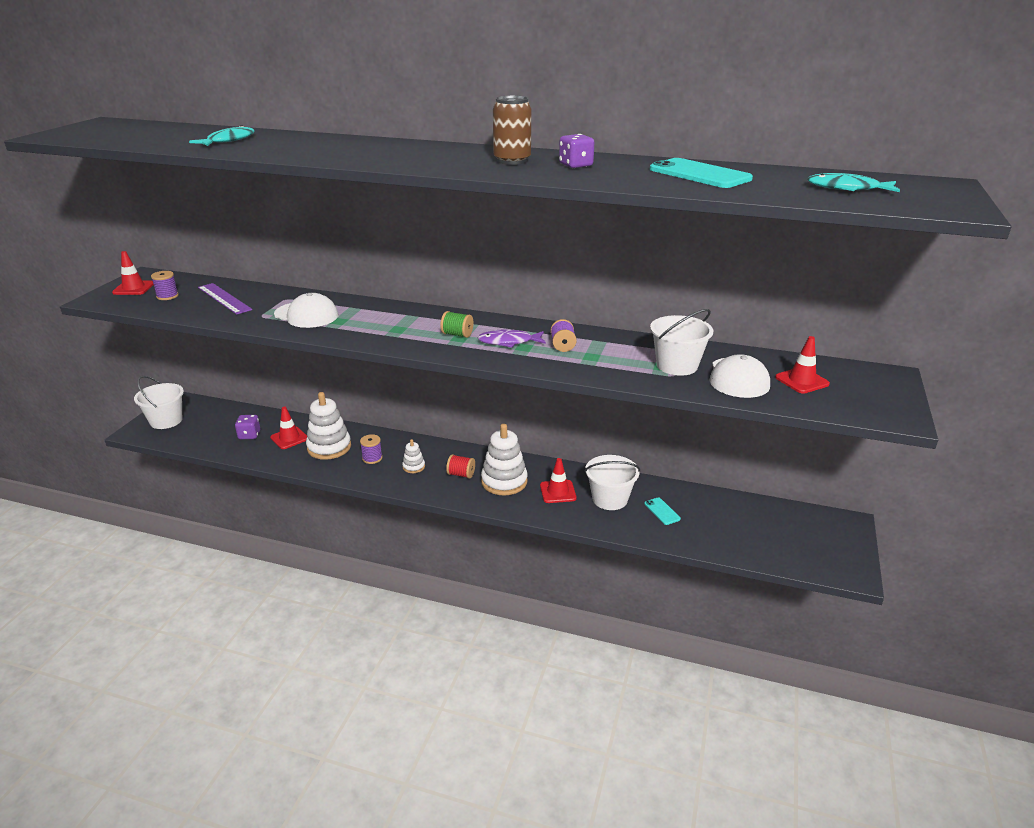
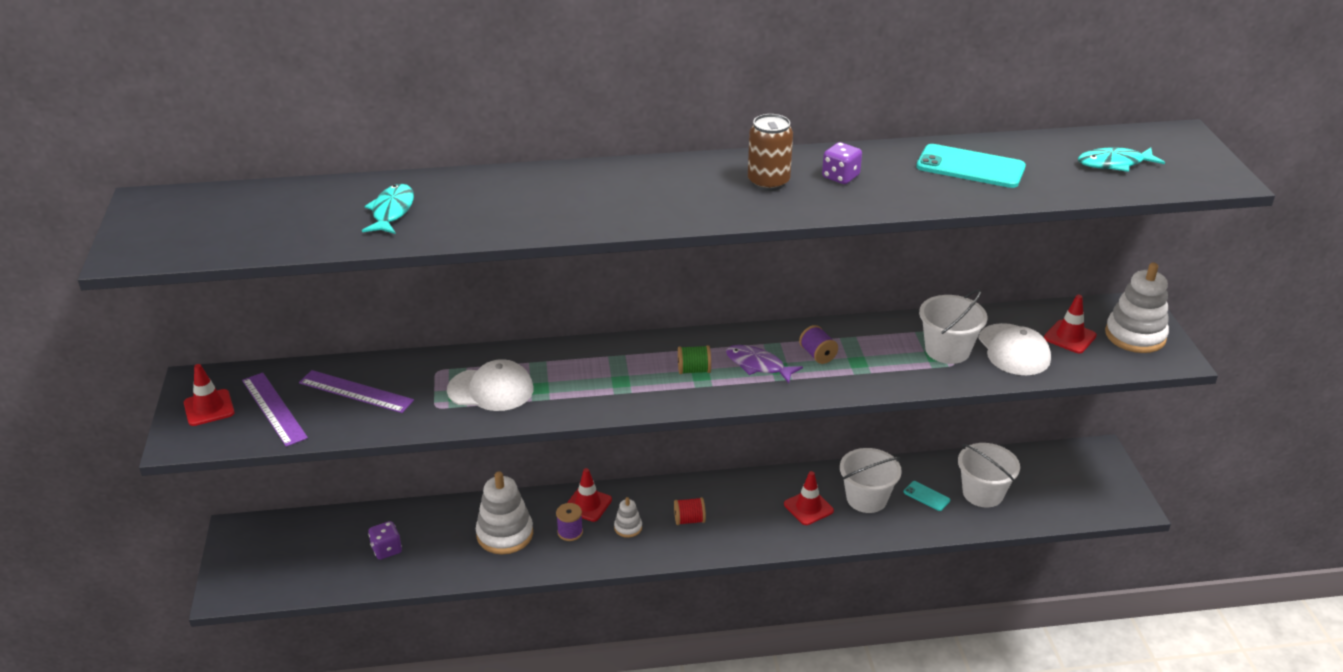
camera: 25 degrees left, 5 degrees up
white bucket [134,376,184,429] -> white bucket moved to [958,443,1020,507]
purple spool [151,271,179,300] -> purple ruler [242,373,308,447]
red traffic cone [270,407,307,449] -> red traffic cone moved to [567,468,612,522]
purple fish [478,329,546,348] -> purple fish turned 60 degrees clockwise [726,345,803,383]
white stacking toy [481,424,528,495] -> white stacking toy moved to [1105,262,1169,353]

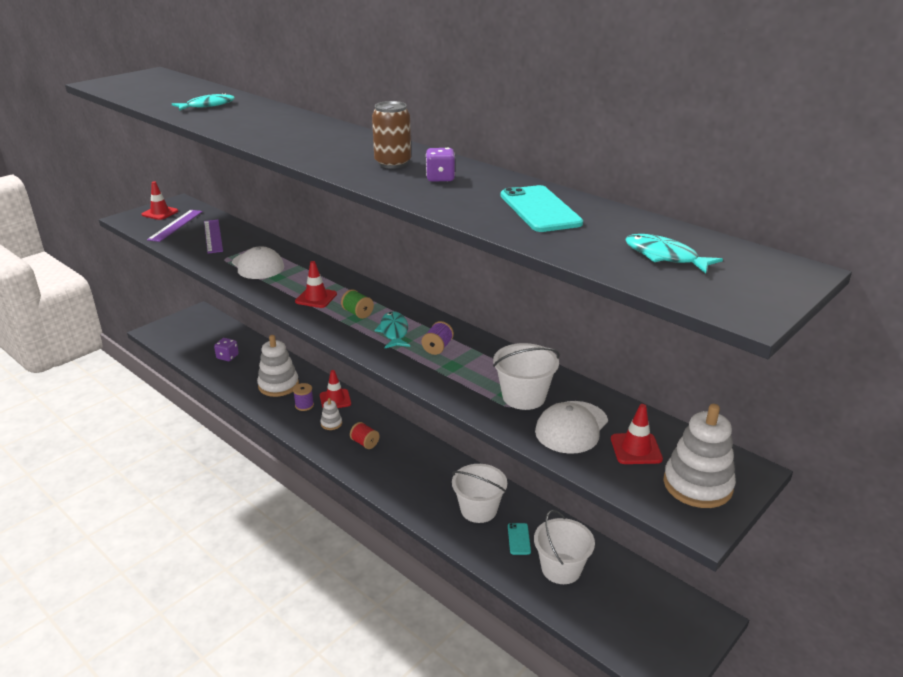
camera: 50 degrees right, 5 degrees down
purple fish [726,345,803,383] -> turquoise fish [374,311,410,348]
red traffic cone [784,471,834,525] -> red traffic cone moved to [295,261,337,308]

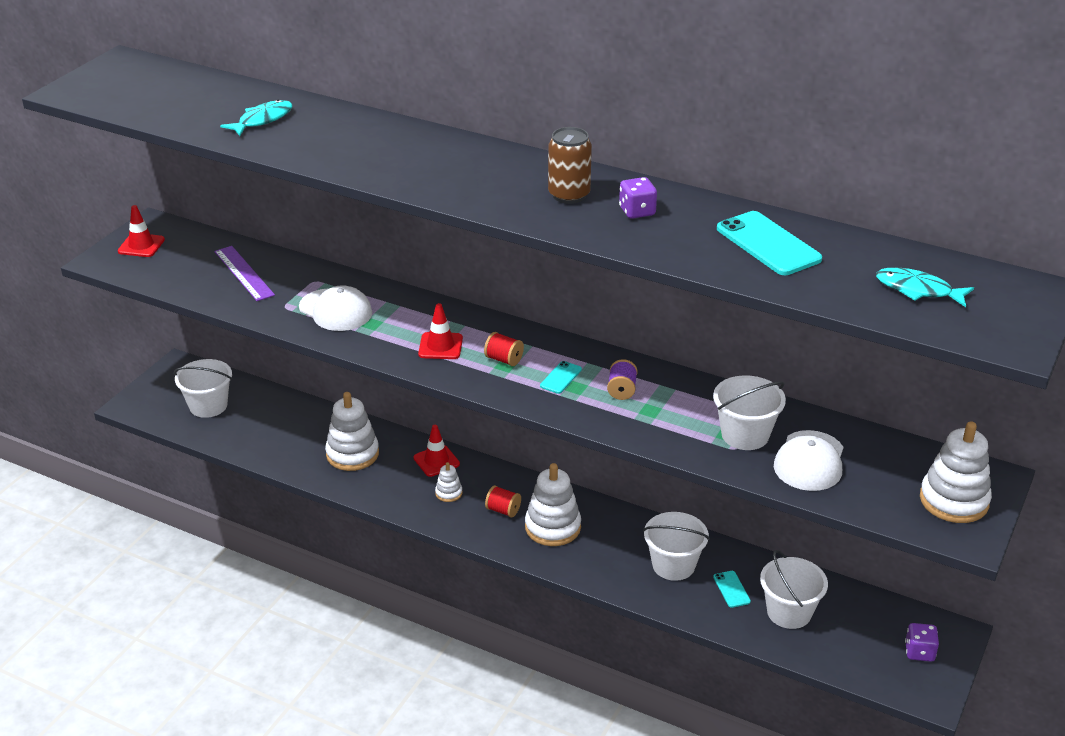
camera: 15 degrees left, 5 degrees up
purple ruler [147,210,203,242] -> none
purple dice [214,338,239,361] -> purple dice moved to [905,623,939,662]
purple spool [293,383,314,411] -> none
green spool [341,289,374,319] -> red spool [484,332,524,366]
turquoise fish [374,311,410,348] -> turquoise phone [540,361,582,394]
red traffic cone [611,404,663,464] -> none
none -> white bucket [174,359,232,418]
none -> white stacking toy [525,463,581,546]

